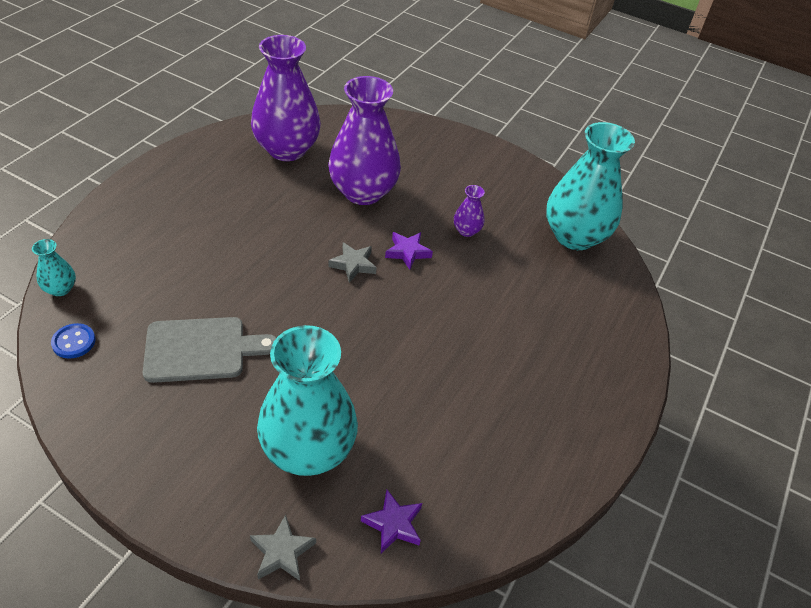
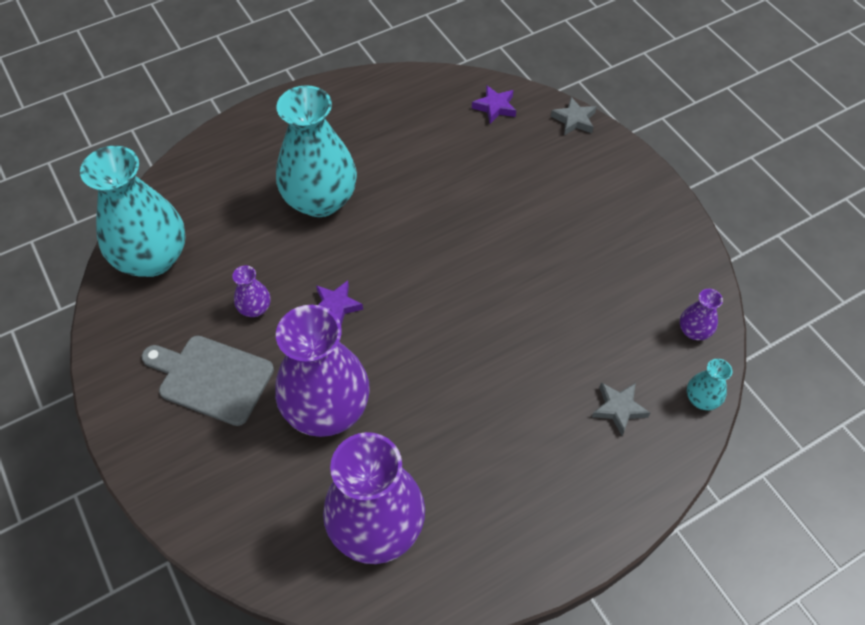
camera: 145 degrees left, 10 degrees up
blue button [51,323,96,359] -> purple vase [680,289,723,340]
grey cutting board [143,317,276,383] -> grey cutting board moved to [142,335,274,426]
turquoise vase [257,325,358,476] -> turquoise vase moved to [276,85,357,217]
grey star [328,242,377,283] -> grey star moved to [592,383,650,436]

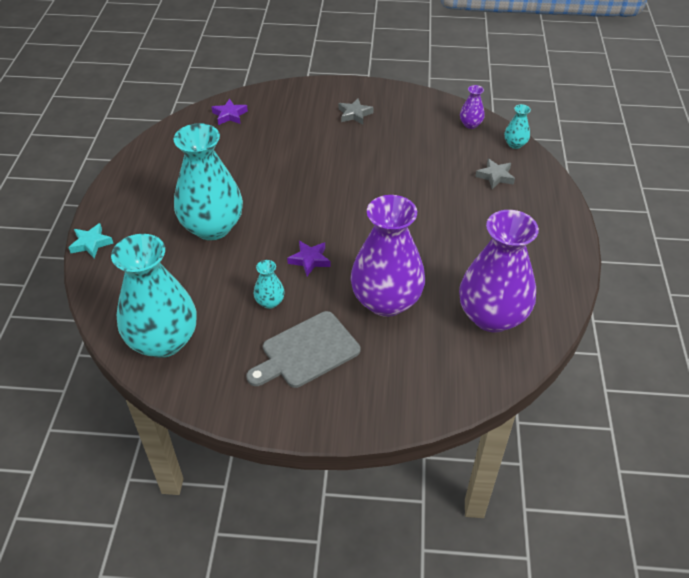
camera: 55 degrees left, 10 degrees down
purple vase [232,265,271,317] -> turquoise vase [254,260,285,309]
grey star [551,97,596,136] -> grey star moved to [339,98,374,125]
none -> turquoise star [68,223,113,258]

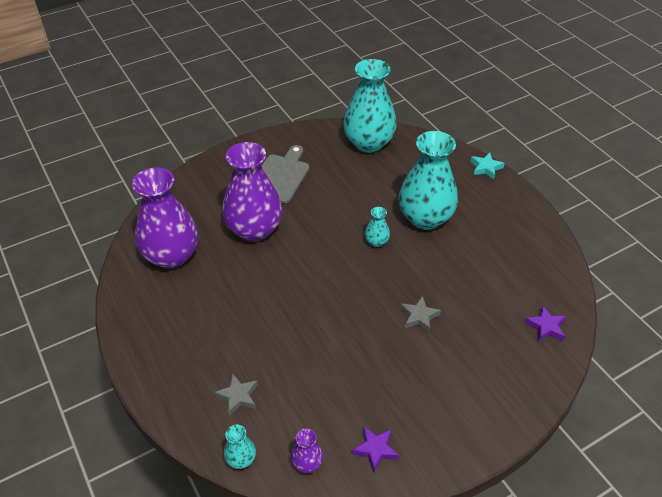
camera: 145 degrees right, 0 degrees up
turquoise vase [254,260,285,309] -> turquoise vase moved to [365,207,390,247]
purple star [287,241,331,276] -> purple star moved to [352,426,399,472]
grey star [339,98,374,125] -> grey star moved to [400,296,441,333]

